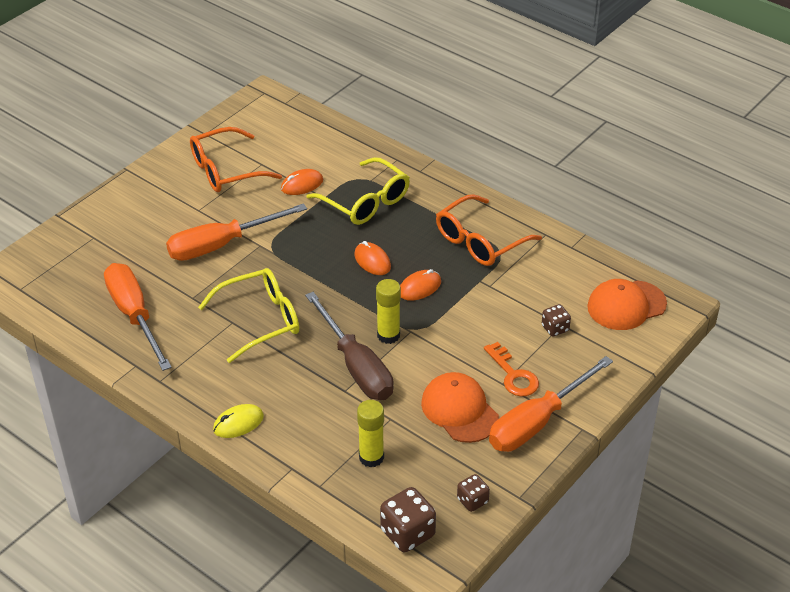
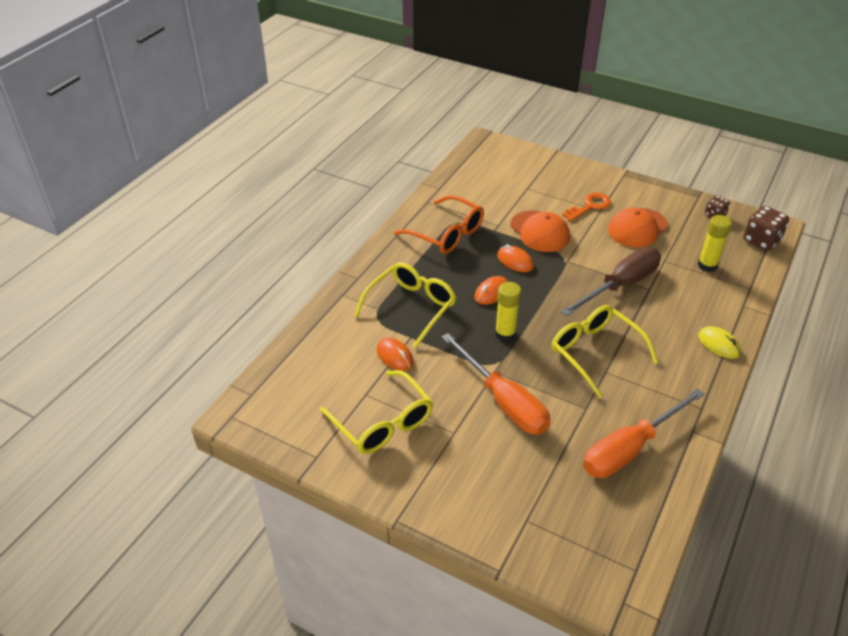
camera: 100 degrees left, 0 degrees up
orange glasses [190,127,282,192] -> yellow glasses [319,370,433,454]
yellow glue stick [376,279,401,344] -> yellow glue stick moved to [495,282,521,342]
orange screwdriver [489,356,613,452] -> none
brown dice [542,304,571,337] -> none
orange cap [587,279,667,330] -> orange cap moved to [510,210,570,252]

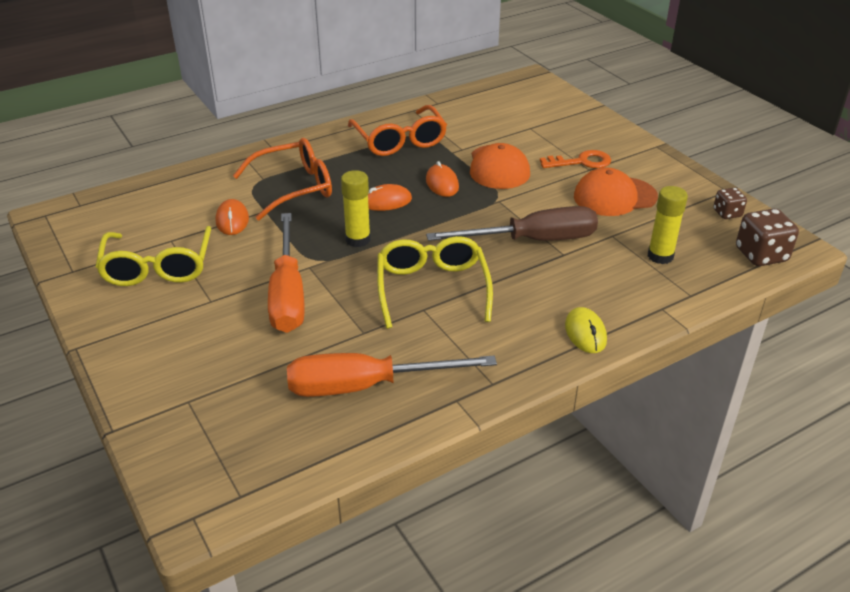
camera: 30 degrees right, 5 degrees down
yellow glasses [354,262,456,348] -> orange glasses [233,138,332,221]

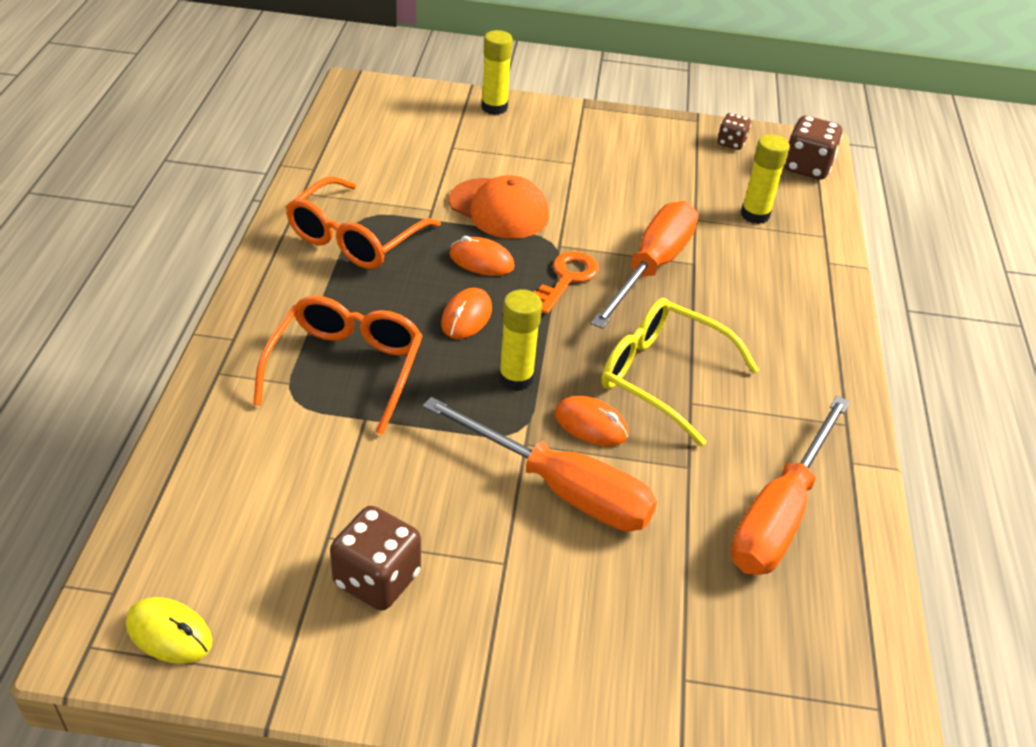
camera: 55 degrees left, 5 degrees up
yellow glasses [95,226,211,286] -> brown dice [330,506,421,611]
orange mouse [216,199,249,235] -> orange mouse moved to [555,396,628,446]
orange glasses [348,105,447,156] -> orange glasses turned 105 degrees clockwise [286,176,441,269]
brown screwdriver [426,206,598,241] -> orange screwdriver [591,201,698,329]
orange key [540,150,611,168] -> orange key moved to [534,251,599,314]
yellow mouse [565,307,607,353] -> yellow mouse moved to [126,597,212,664]
orange cap [574,168,658,216] -> none
none -> yellow glue stick [481,30,513,115]

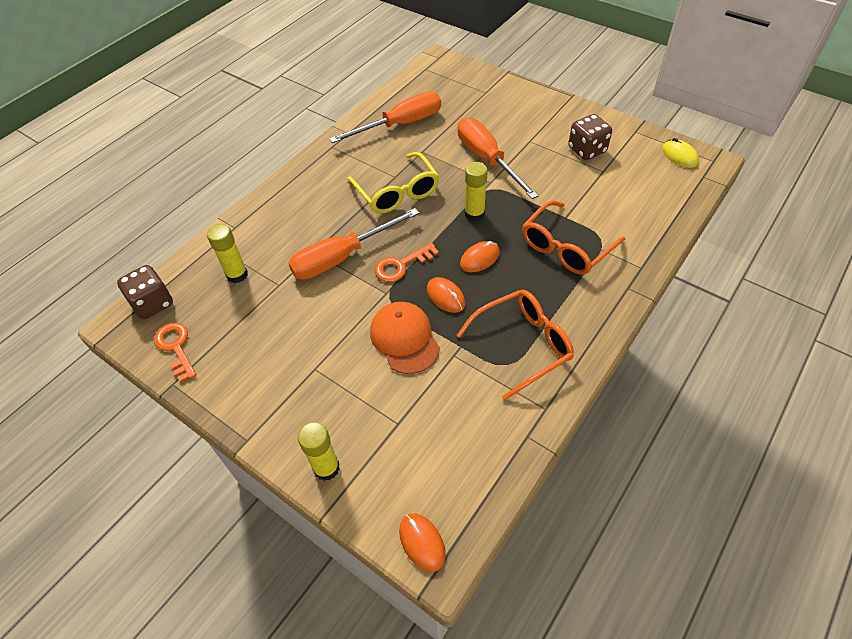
camera: 145 degrees left, 10 degrees up
orange mouse [555,396,628,446] -> orange mouse moved to [399,513,446,572]
brown dice [717,113,751,150] -> orange key [154,323,196,383]

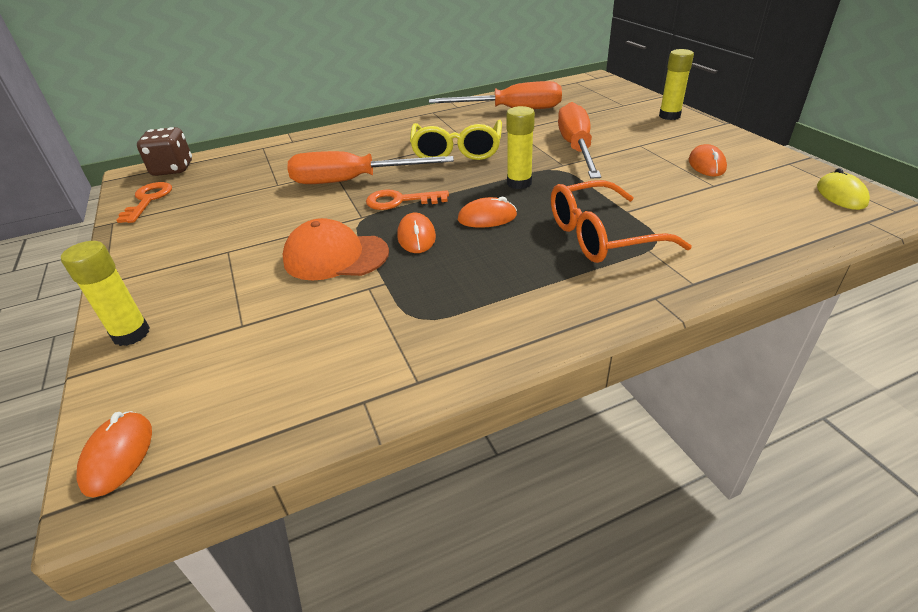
camera: 30 degrees right, 15 degrees down
yellow glue stick [207,224,248,283] -> yellow glue stick moved to [659,49,694,120]
orange cap [370,302,440,374] -> orange cap turned 90 degrees counterclockwise [283,218,389,280]
orange glasses [457,290,574,400] -> none
brown dice [568,114,612,160] -> orange mouse [689,144,727,177]

